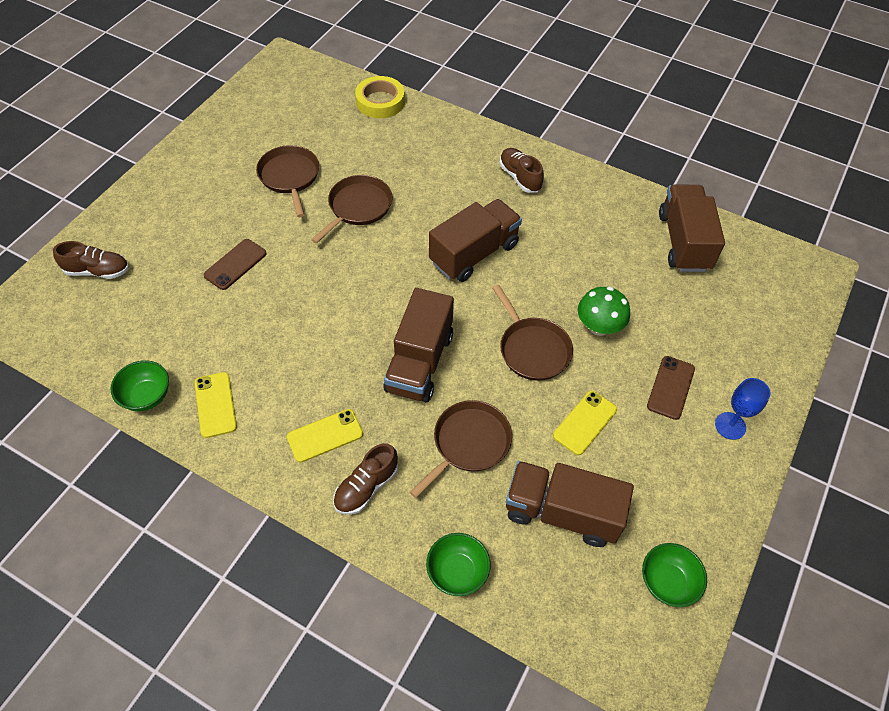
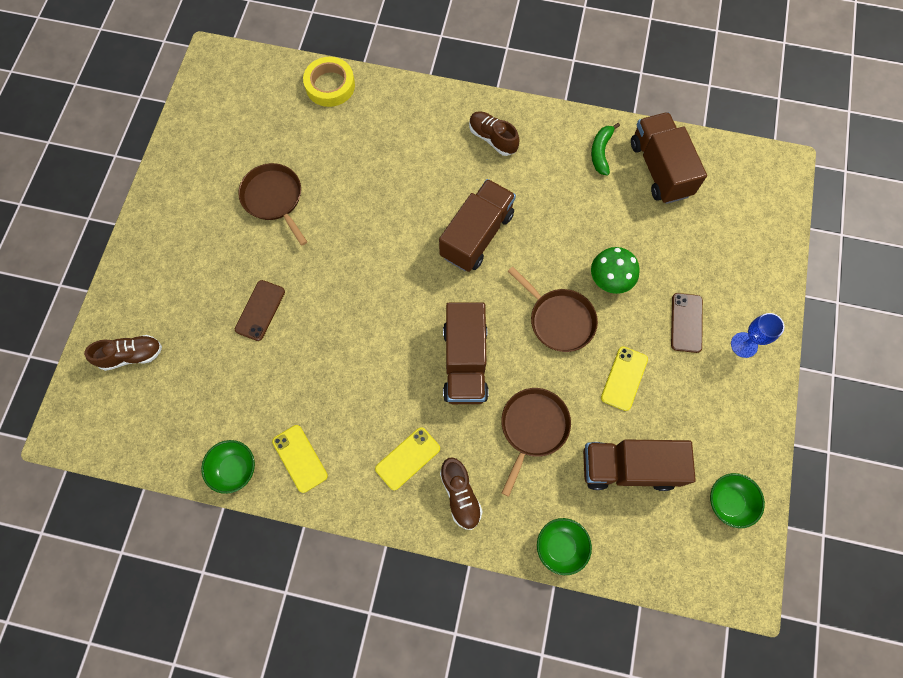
camera: 15 degrees left, 15 degrees up
brown pan [311,175,392,244] -> none
brown shoe [333,443,398,515] -> brown shoe turned 45 degrees counterclockwise [440,457,483,530]
none -> green banana [591,123,620,176]

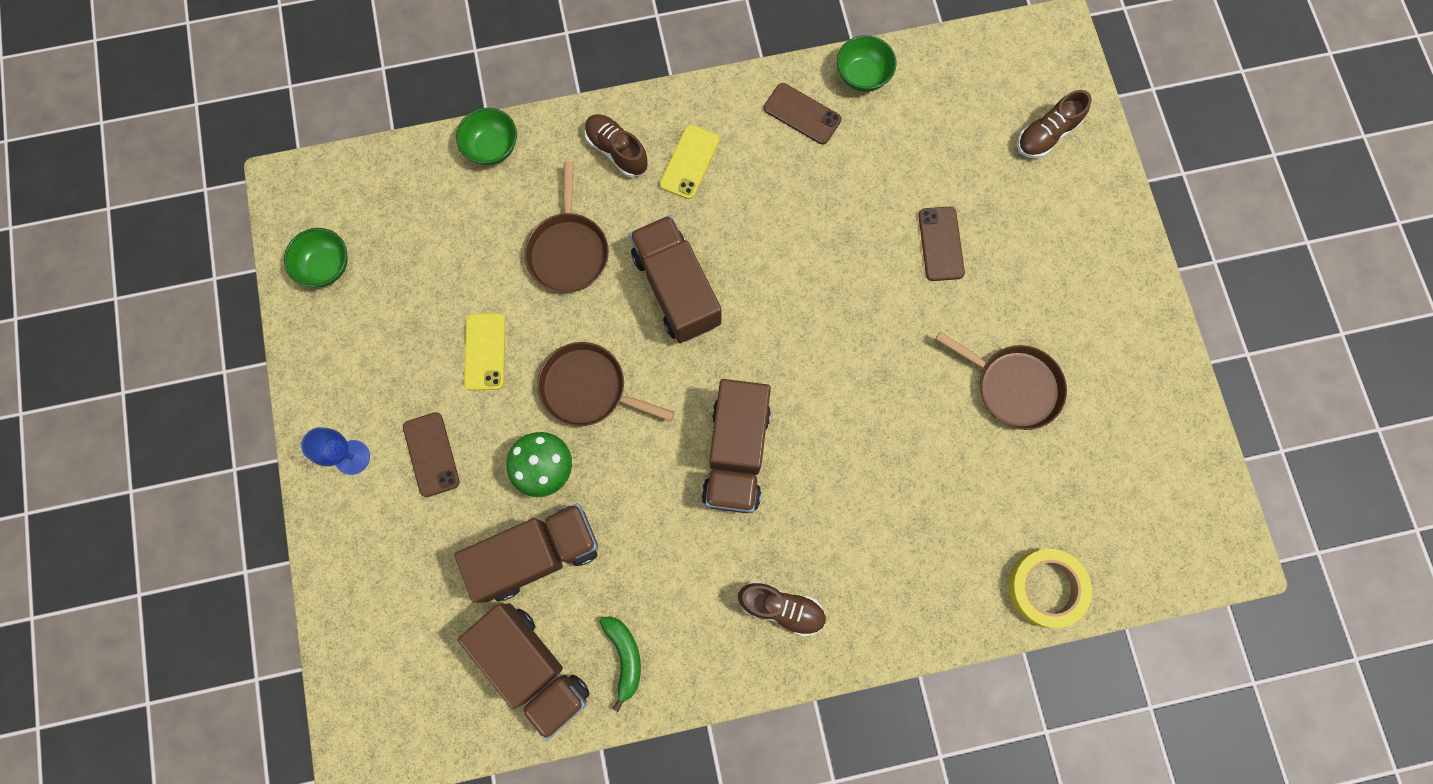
camera: 155 degrees right, 5 degrees up
yellow phone [272,425,328,493] -> brown phone [764,83,841,145]
brown truck [583,439,696,491] -> brown truck moved to [454,504,598,602]

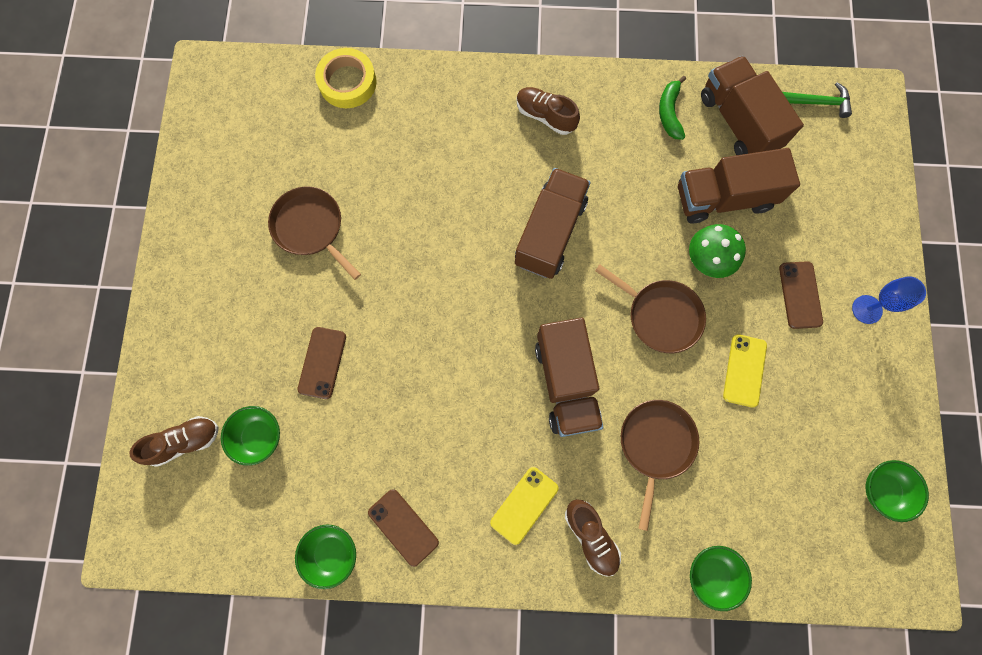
camera: 165 degrees left, 0 degrees up
none -> green bowl [221,406,280,466]
none -> green hammer [783,82,852,118]

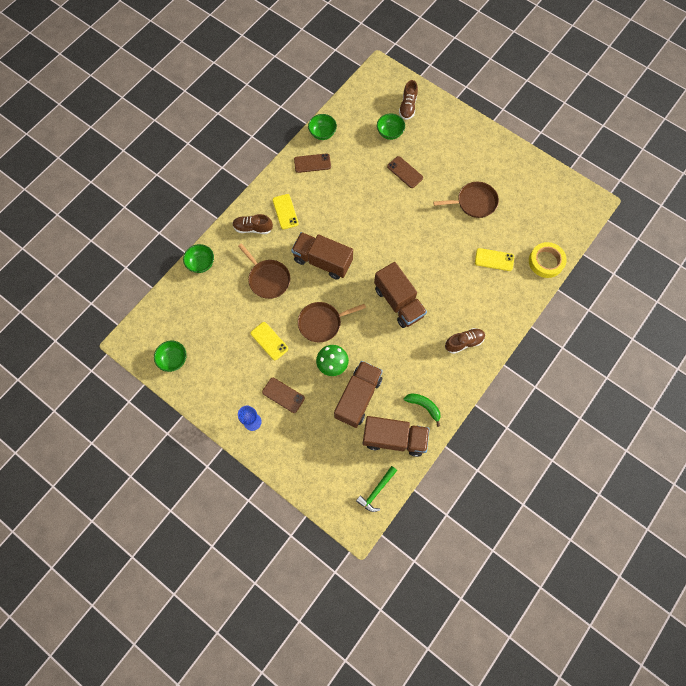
camera: 125 degrees right, 5 degrees down
none -> yellow phone [475,248,514,271]

